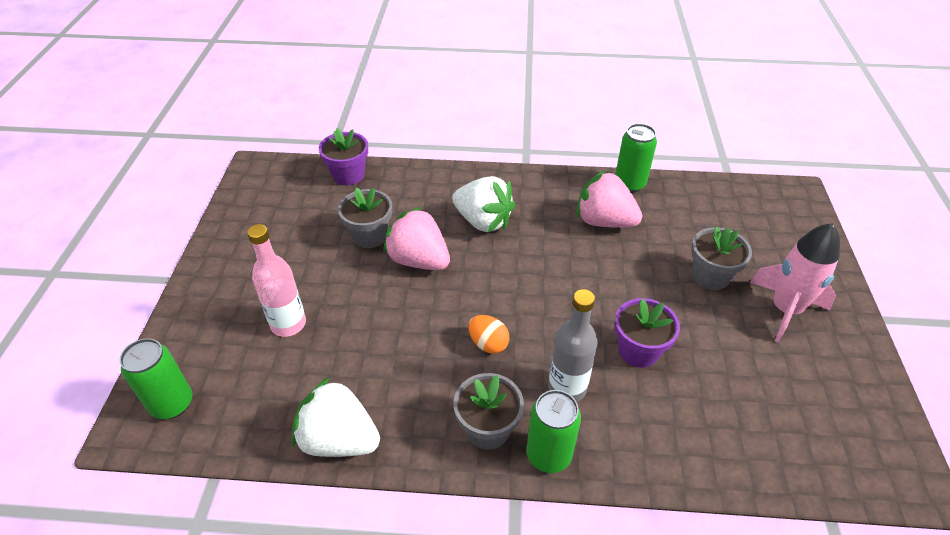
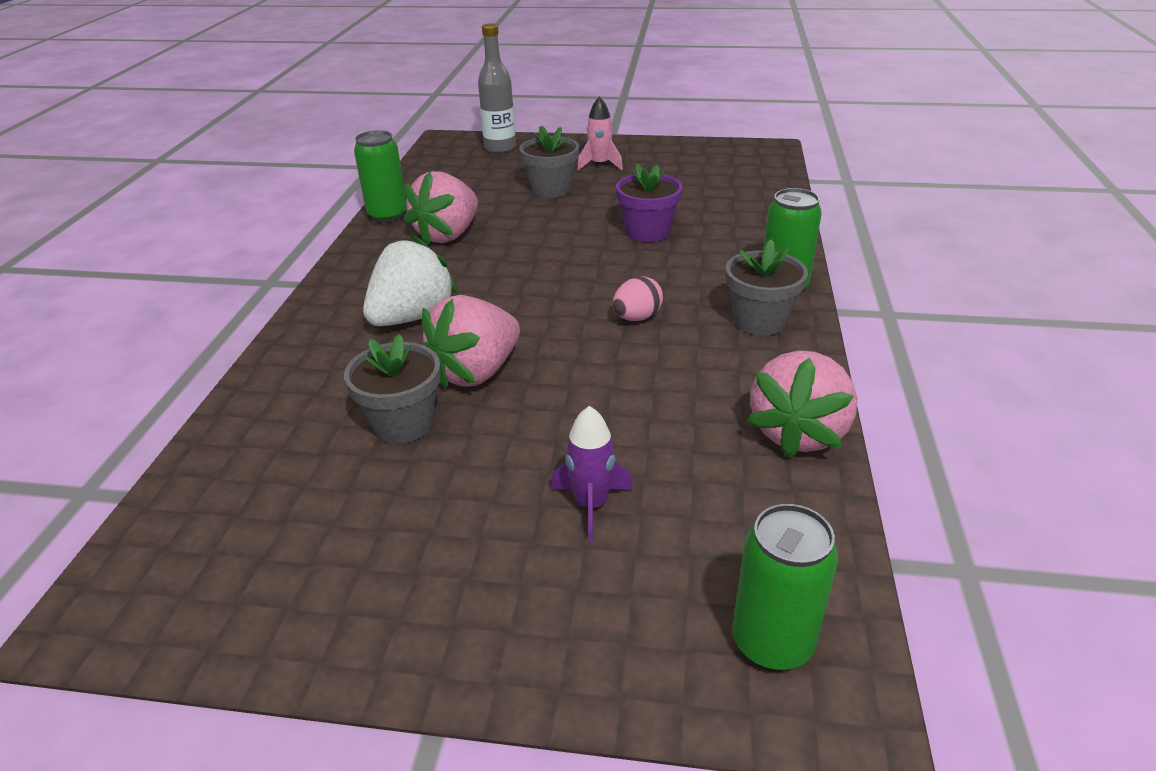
camera: 85 degrees left, 10 degrees down
pink bottle [247,224,306,337] -> purple rocket [551,406,633,541]
white strawberry [292,376,380,457] -> pink strawberry [746,350,857,458]
purple flower pot [319,128,368,185] -> none
orange egg [468,315,510,354] -> pink egg [613,276,663,321]
grey bottle [548,289,598,402] -> grey bottle moved to [478,23,516,154]
pink rocket [750,223,840,343] -> pink rocket [577,96,623,171], size x0.60

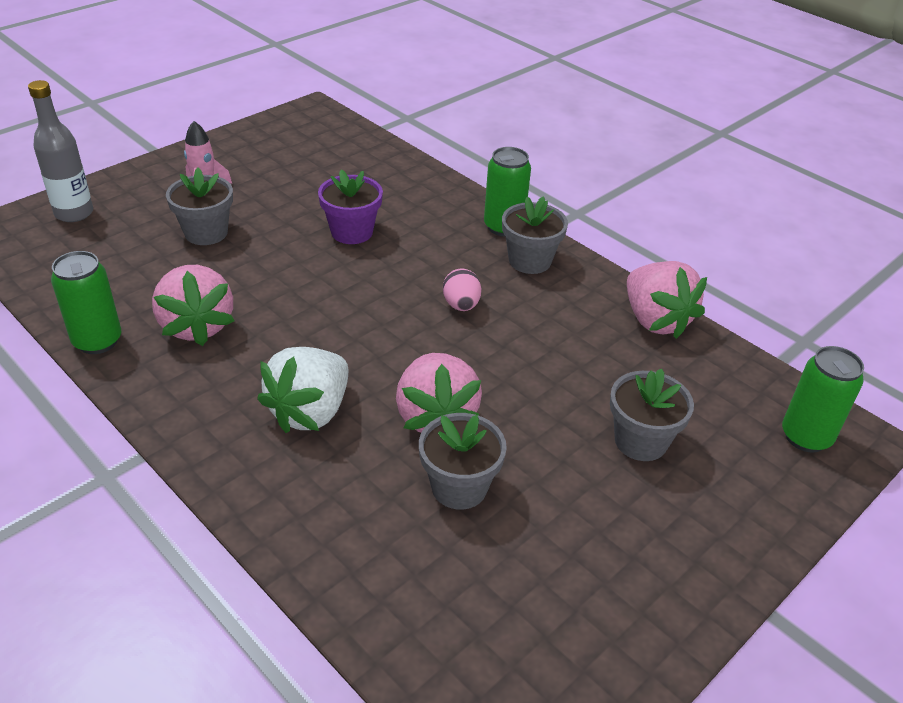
camera: 55 degrees left, 5 degrees up
white strawberry [363,235,458,326] -> white strawberry turned 135 degrees counterclockwise [257,347,348,433]
purple rocket [551,406,633,541] -> grey flower pot [610,368,694,461]

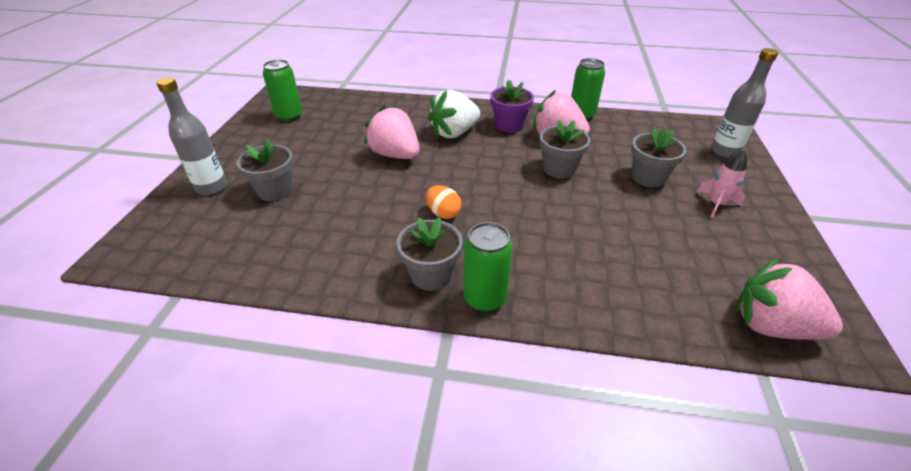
camera: 145 degrees right, 0 degrees up
white strawberry [257,347,348,433] -> white strawberry turned 120 degrees counterclockwise [428,90,480,138]
purple flower pot [318,169,383,244] -> purple flower pot moved to [490,80,534,133]
grey flower pot [419,413,507,510] -> grey flower pot moved to [539,119,590,179]
pink egg [443,268,481,311] -> orange egg [426,185,461,219]
pink strawberry [627,261,707,339] -> pink strawberry moved to [735,258,843,340]
green can [782,346,864,453] -> green can moved to [263,59,302,122]
none -> grey bottle [156,77,227,195]

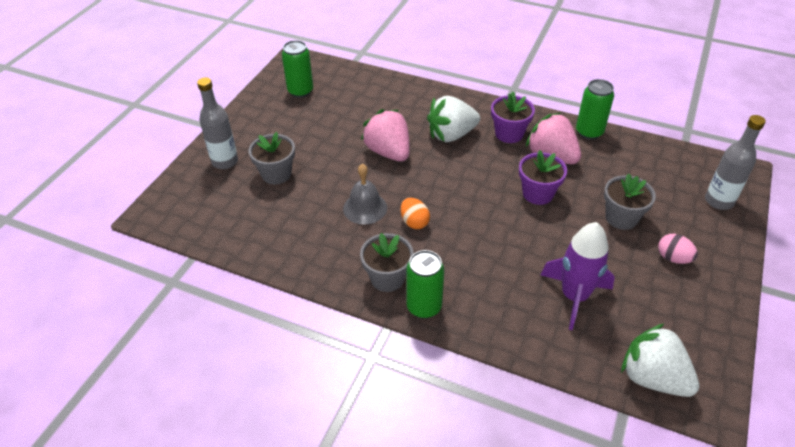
camera: 15 degrees right, 5 degrees up
grey flower pot [539,119,590,179] -> purple flower pot [519,150,567,205]
pink rocket [697,149,747,218] -> pink egg [658,234,698,264]
pink strawberry [735,258,843,340] -> white strawberry [621,323,700,397]
none -> grey bell [343,164,387,225]
none -> purple rocket [541,222,615,330]

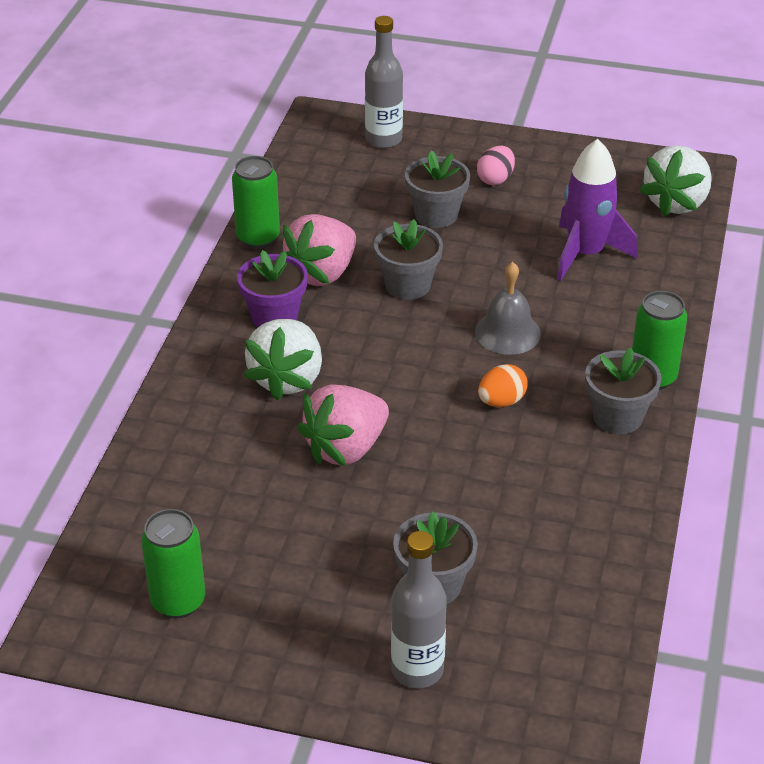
camera: 100 degrees left, 5 degrees down
grey bell [343,164,387,225] -> grey bell moved to [475,262,541,355]
white strawberry [427,96,480,142] -> white strawberry turned 45 degrees clockwise [244,319,322,400]
purple flower pot [519,150,567,205] -> grey flower pot [374,219,443,300]

